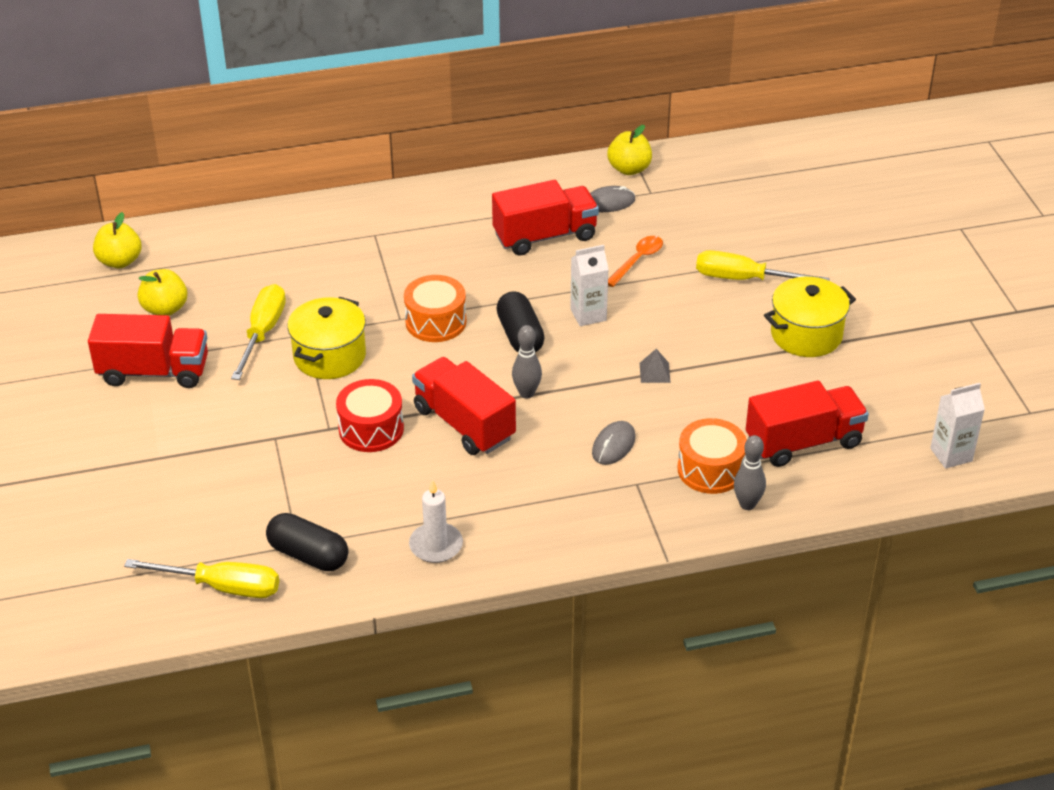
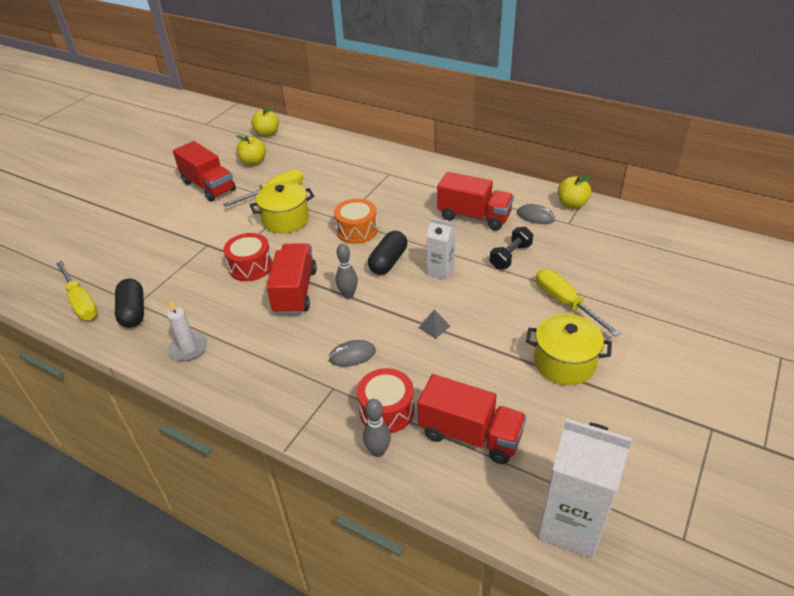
camera: 45 degrees right, 0 degrees up
orange spoon [608,236,663,287] -> black dumbbell [490,227,533,269]
orange drum [678,418,747,494] -> red drum [357,368,414,433]
white carton [930,383,985,469] -> white carton [538,418,632,558], size x1.78

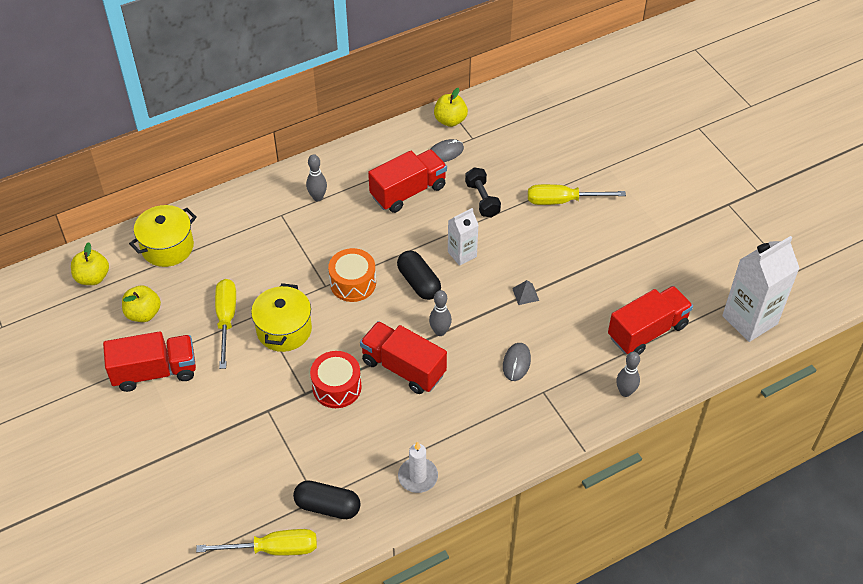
camera: 60 degrees left, 10 degrees up
red drum [357,368,414,433] -> none
yellow pot [526,314,612,385] -> yellow pot moved to [129,205,197,267]
none -> grey bowling pin [306,154,327,201]

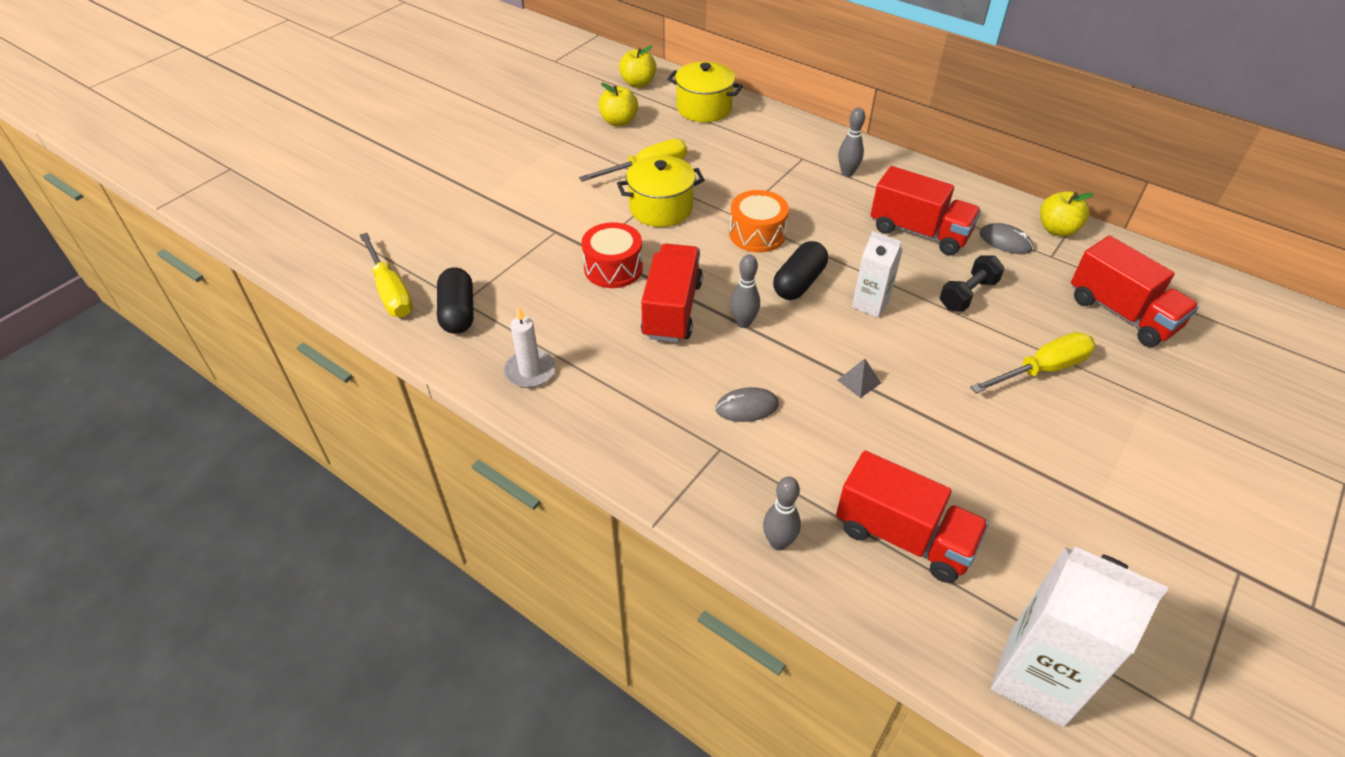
camera: 65 degrees right, 5 degrees down
red truck [103,331,196,392] -> red truck moved to [1071,236,1199,347]
yellow screwdriver [528,184,626,205] -> yellow screwdriver turned 90 degrees clockwise [970,332,1095,393]

